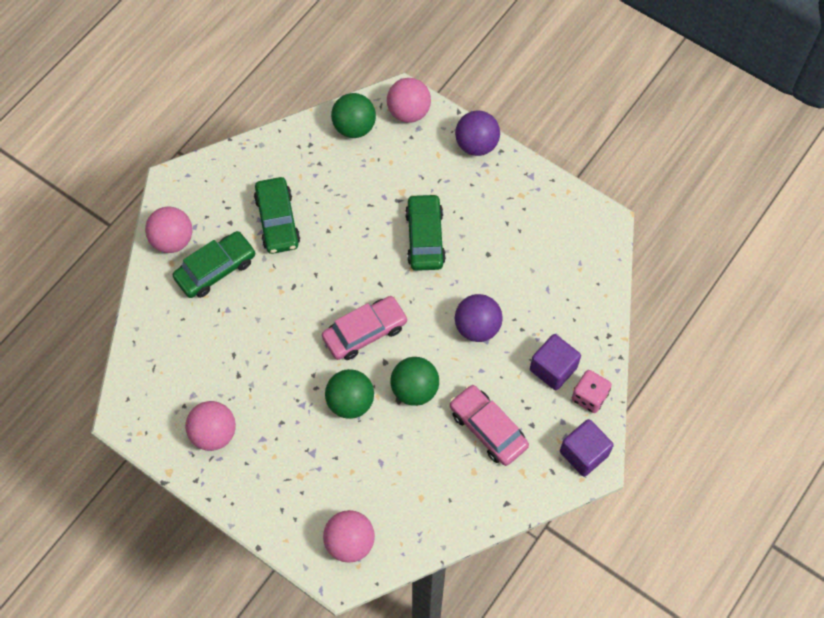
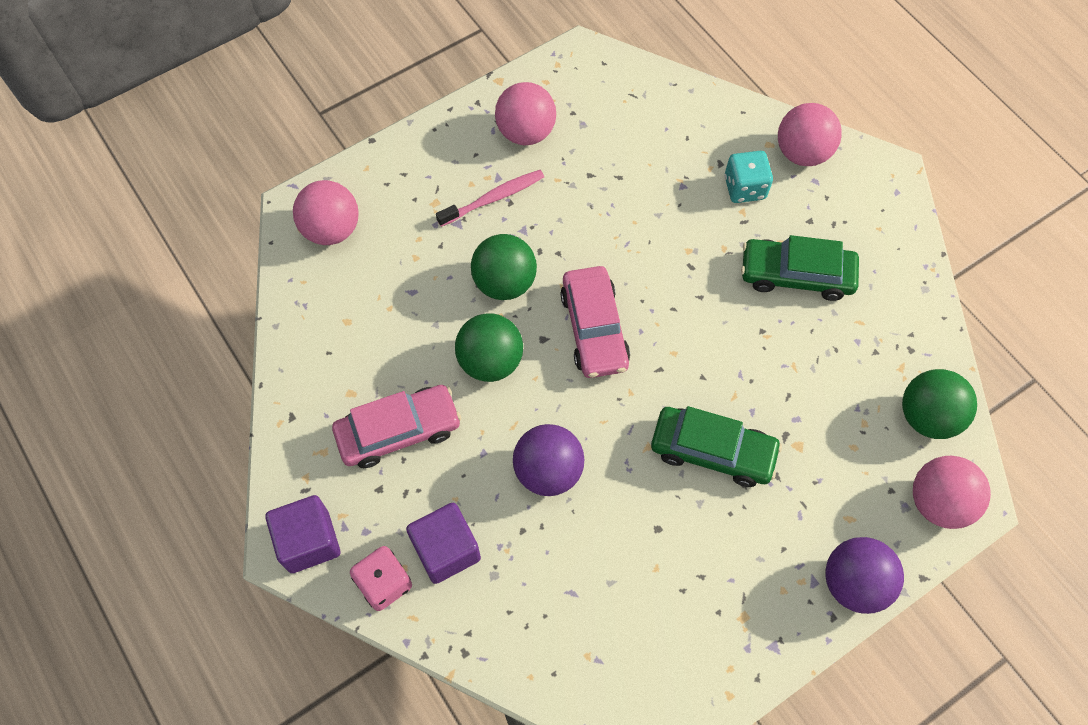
camera: 110 degrees right, 0 degrees up
green car [173,231,256,298] -> turquoise dice [725,151,773,203]
none -> pink toothbrush [436,170,544,227]

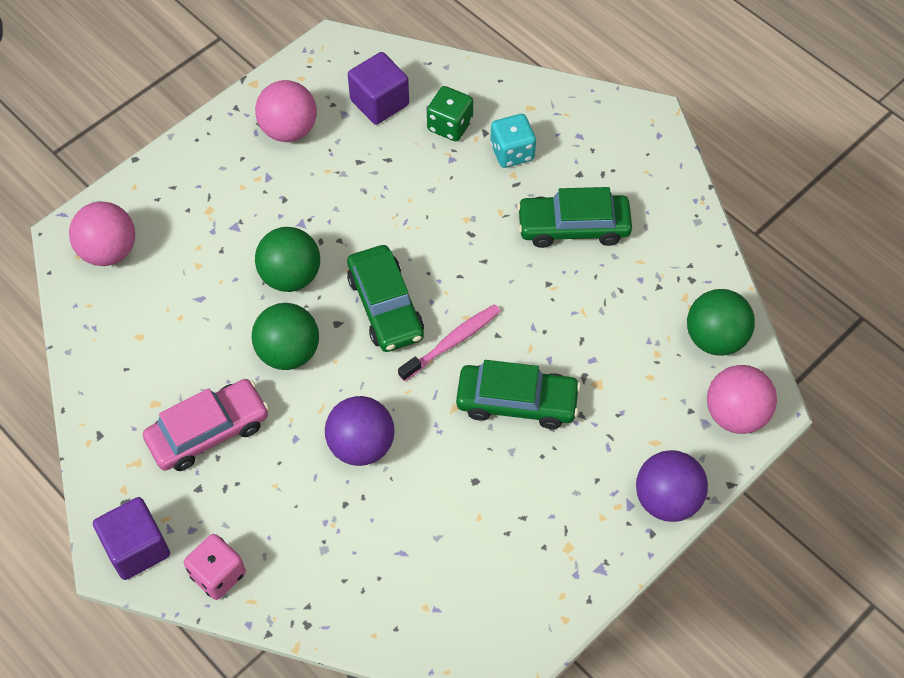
camera: 10 degrees left, 5 degrees down
purple cube [406,503,481,584] -> purple cube moved to [348,52,409,125]
pink toothbrush [436,170,544,227] -> pink toothbrush moved to [398,304,501,381]
pink car [560,266,630,378] -> green car [347,245,424,352]
pink ball [778,103,842,166] -> none
none -> green dice [427,86,473,141]

